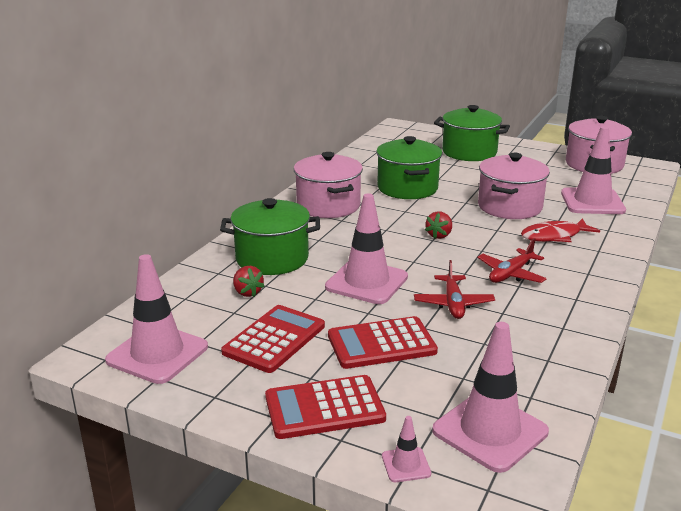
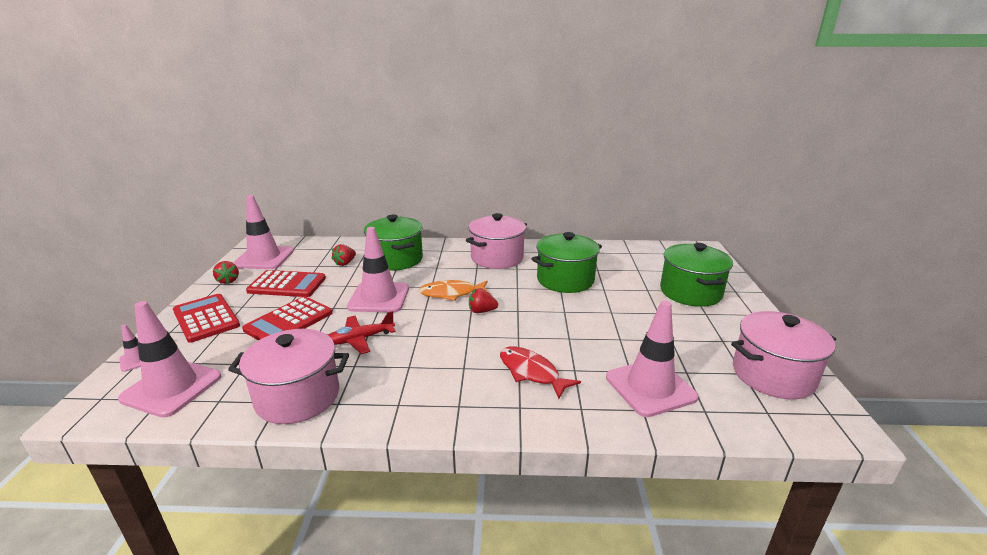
camera: 65 degrees right, 0 degrees up
red calculator [328,316,438,369] -> red calculator turned 105 degrees counterclockwise [242,296,332,341]
red plane [477,238,547,283] -> none
pink pot [478,153,550,219] -> pink pot moved to [228,329,349,424]
none -> red strawberry [213,261,239,284]
none -> orange fish [419,280,490,301]

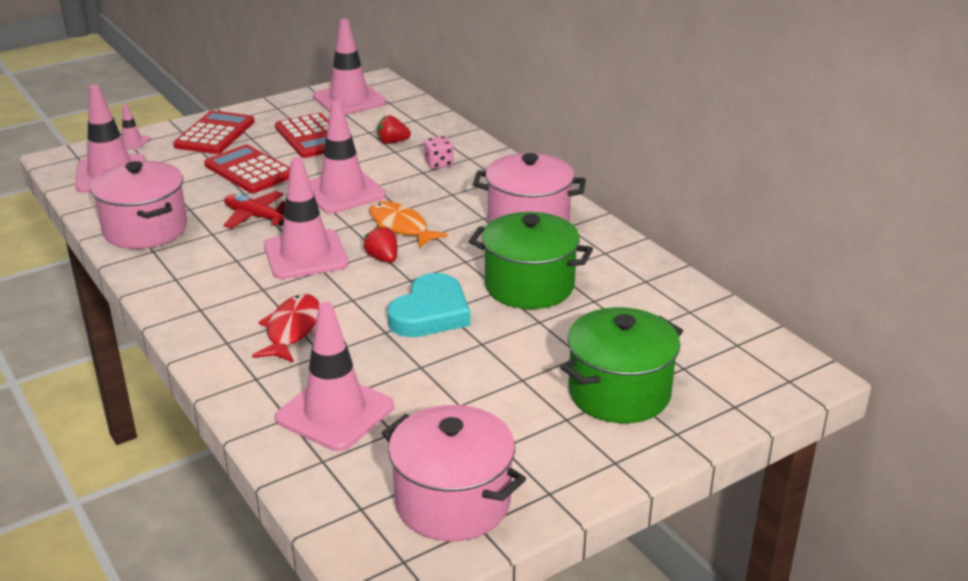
camera: 55 degrees right, 5 degrees up
red strawberry [213,261,239,284] -> none
red calculator [242,296,332,341] -> red calculator turned 45 degrees clockwise [204,145,290,193]
green pot [364,215,423,271] -> pink dice [424,136,454,169]
none -> pink traffic cone [264,157,349,279]
none -> turquoise heart [387,273,471,337]

